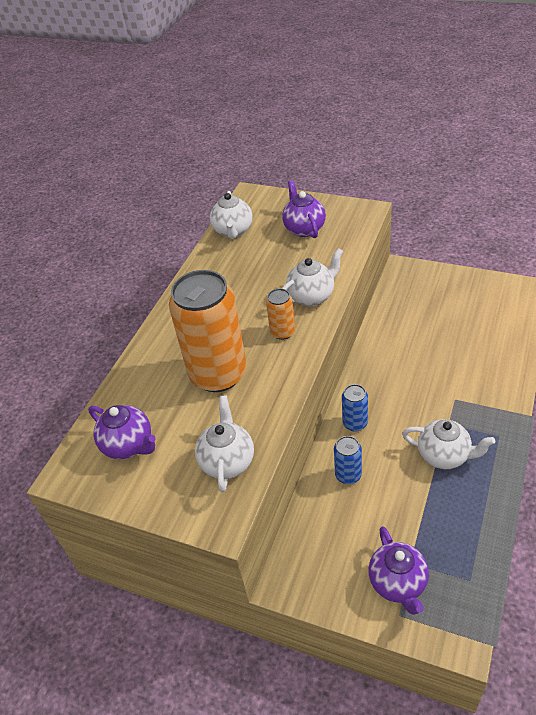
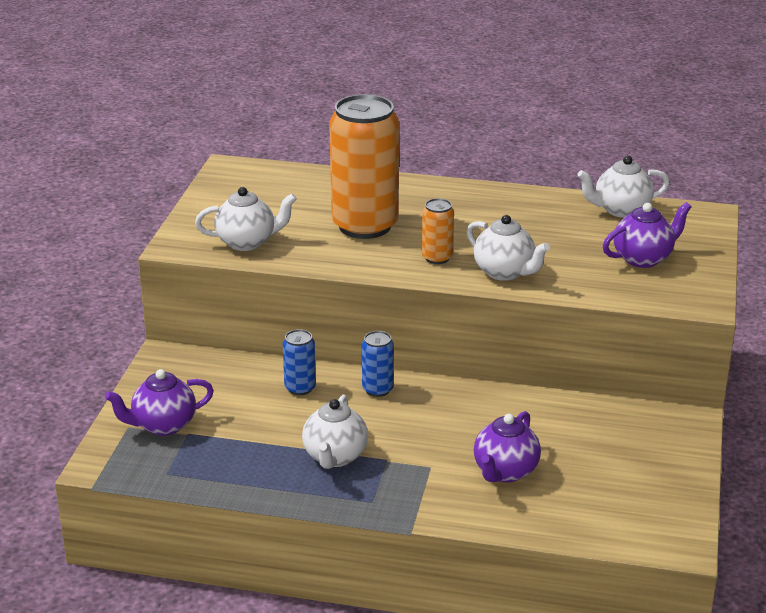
camera: 75 degrees right, 15 degrees down
purple teapot [88,405,156,459] -> purple teapot moved to [474,411,541,482]

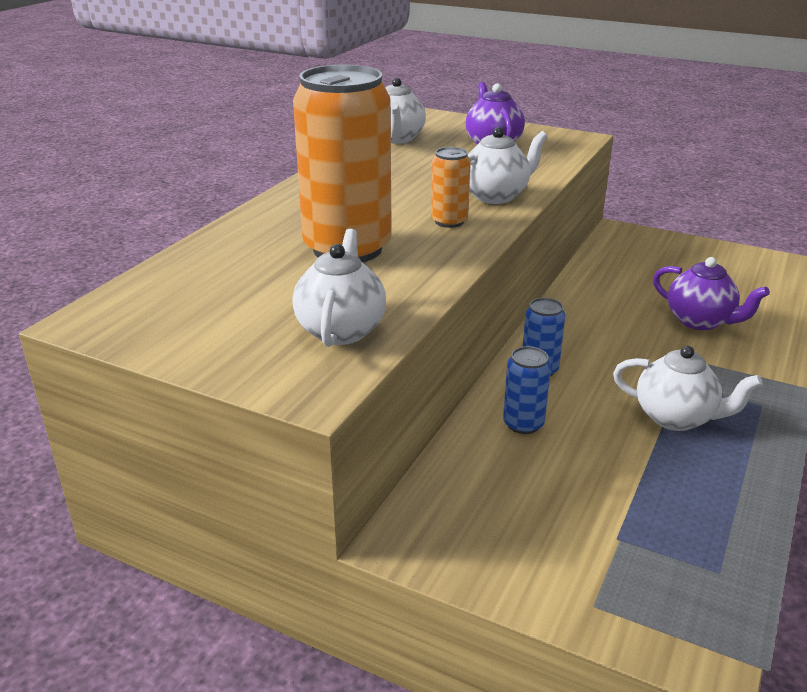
camera: 75 degrees left, 0 degrees up
purple teapot [105,369,214,436] -> none

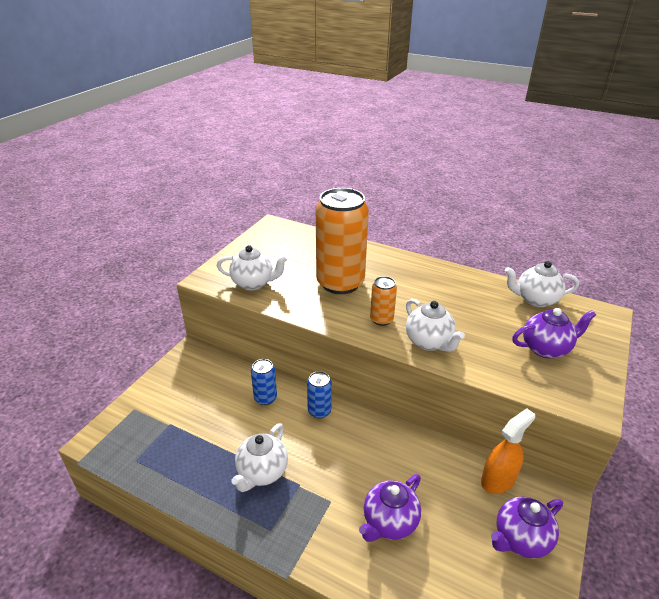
camera: 90 degrees right, 5 degrees up
none -> orange spray bottle [481,408,535,494]
none -> purple teapot [491,497,563,559]

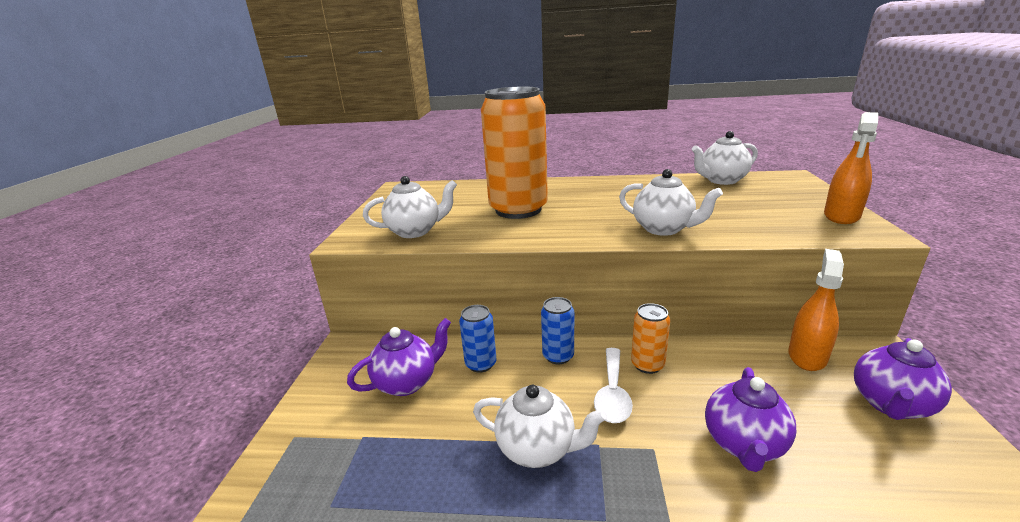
camera: 20 degrees left, 10 degrees down
white teapot [231,423,288,492] -> white teapot turned 75 degrees counterclockwise [473,385,607,468]
orange can [370,276,397,326] -> orange can moved to [631,303,670,374]
purple teapot [512,308,596,359] -> purple teapot moved to [347,318,451,396]
none -> white spoon [594,348,633,423]
none -> orange spray bottle [824,112,878,224]

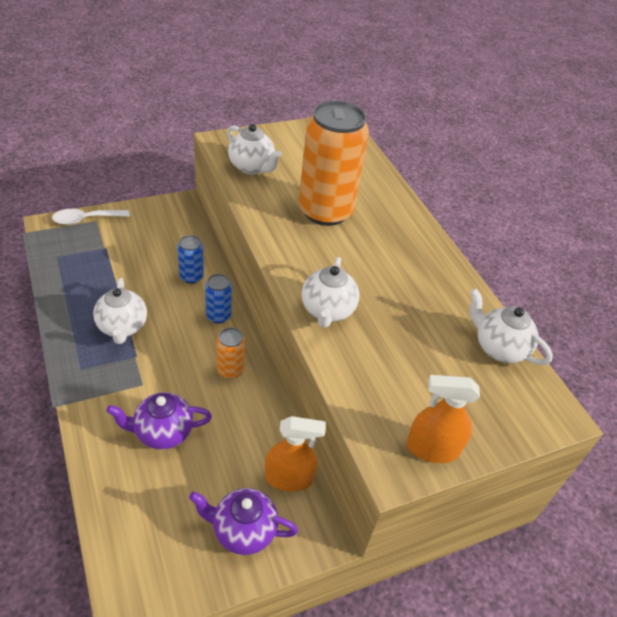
camera: 55 degrees right, 20 degrees up
purple teapot [347,318,451,396] -> none
white spoon [594,348,633,423] -> white spoon moved to [52,209,130,225]

